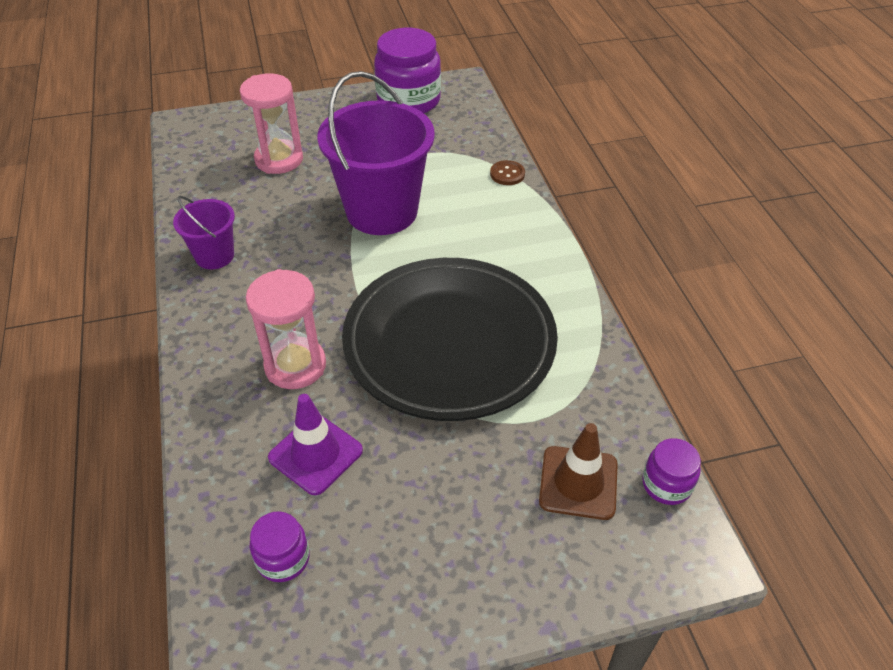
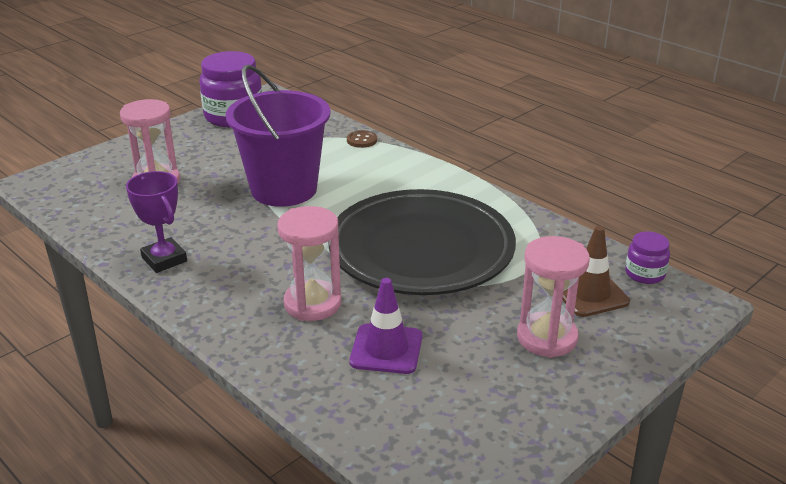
camera: 30 degrees left, 15 degrees down
purple bucket [173,196,235,269] -> purple trophy [126,171,187,273]
purple jar [250,511,310,582] -> none
none -> pink hourglass [517,236,590,358]

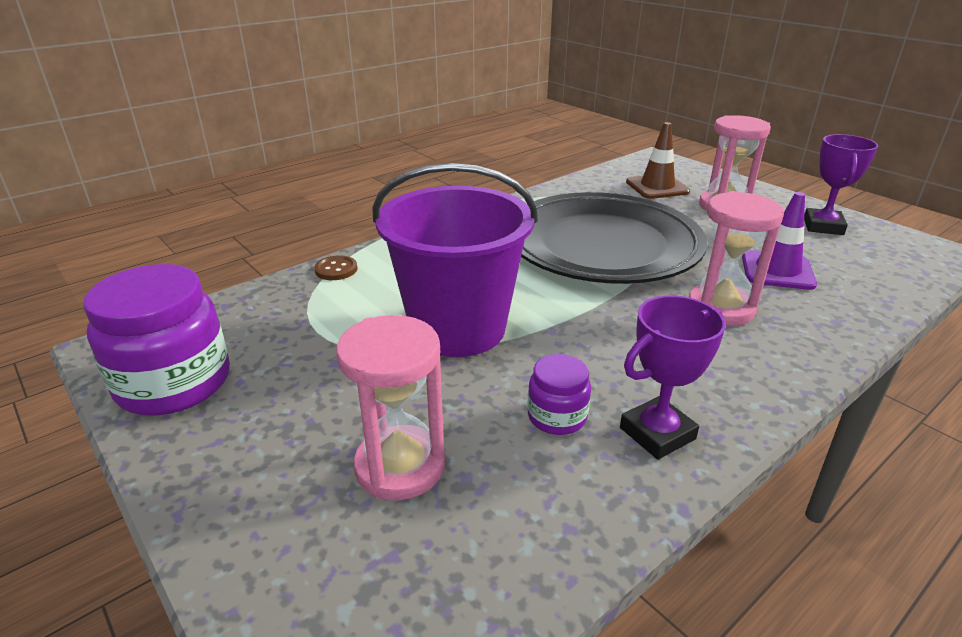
camera: 85 degrees left, 0 degrees up
purple jar [625,231,670,284] -> purple jar moved to [528,354,591,435]
none -> purple trophy [804,134,878,235]

